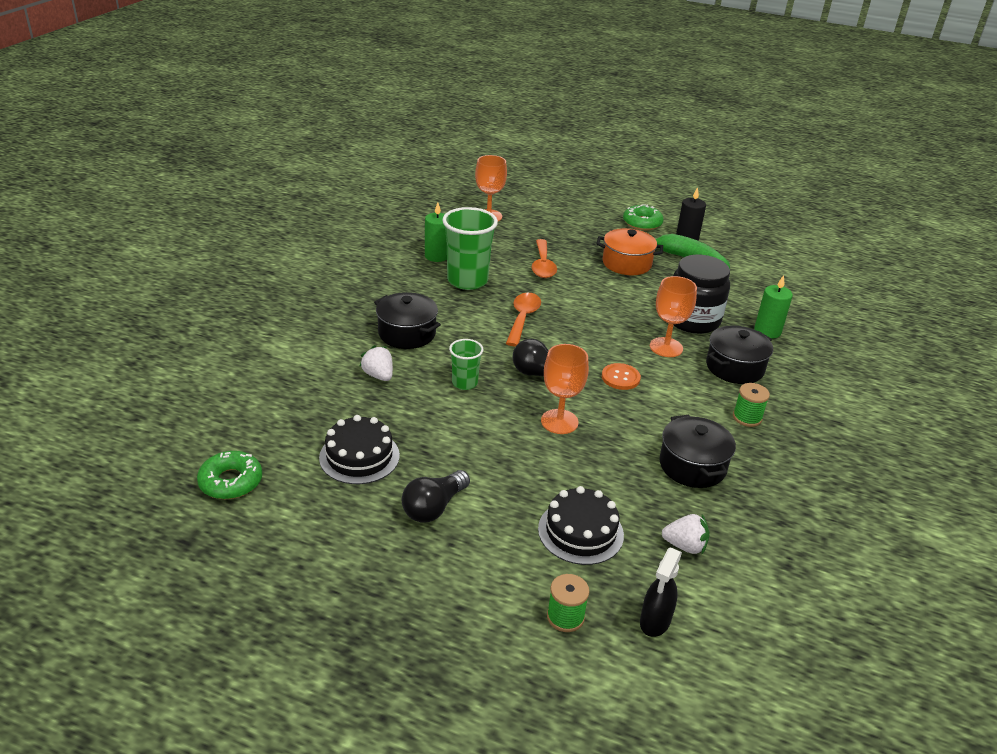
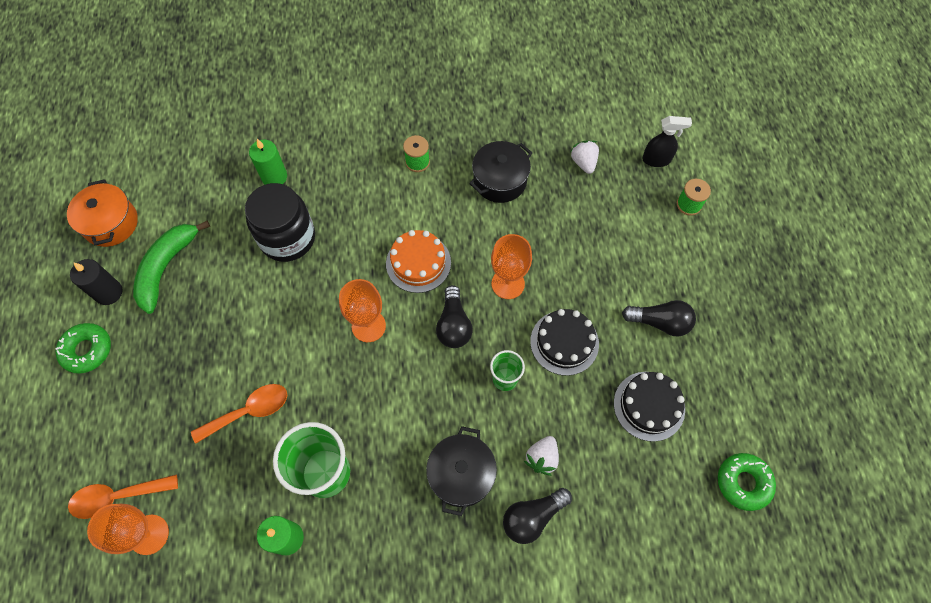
camera: 115 degrees left, 30 degrees up
orange spoon [506,293,541,347] -> orange spoon moved to [68,474,178,519]
black cake [538,486,624,565] -> black cake moved to [530,309,599,376]
orange pot [597,228,663,275] -> orange pot moved to [67,179,138,247]
orange button [602,363,641,390] -> orange cake [386,230,451,293]
orange goblet [650,276,697,357] -> orange goblet moved to [339,279,386,342]
black pot [706,325,773,384] -> none
none -> black light bulb [503,488,572,544]

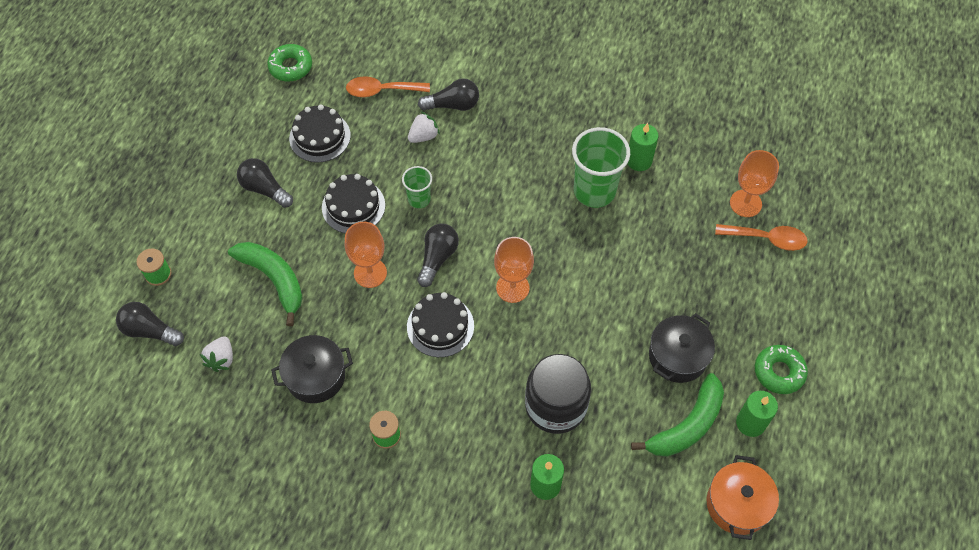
camera: 155 degrees left, 5 degrees down
black candle [70,259,123,305] -> green candle [736,391,778,437]
orange spoon [191,384,287,444] -> orange spoon moved to [346,76,430,97]
orange cake [386,230,451,293] -> black cake [407,292,474,357]
black pot [426,426,497,516] -> black pot moved to [649,313,715,383]
black spray bottle [642,116,692,167] -> black light bulb [116,302,184,346]
none -> green banana [228,242,303,326]

